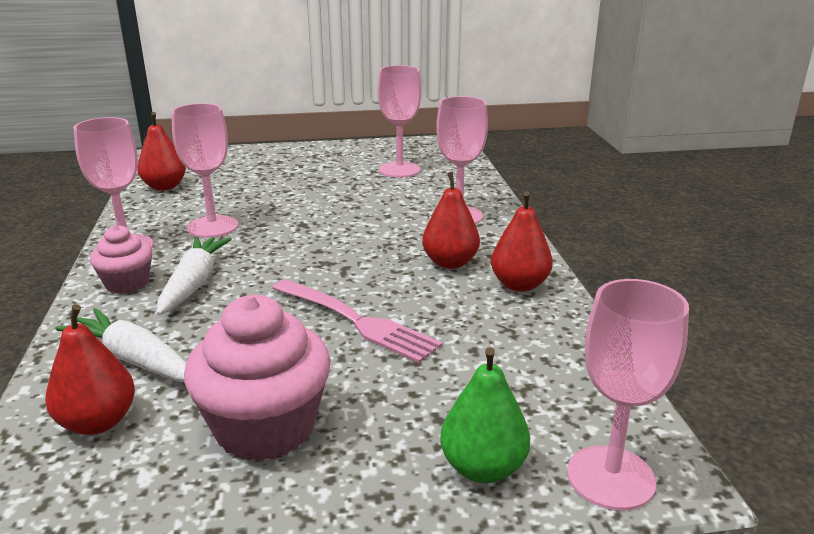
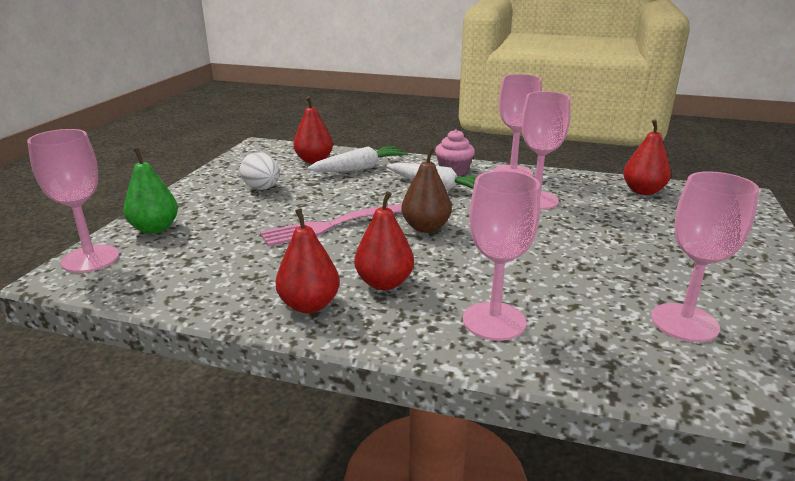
camera: 115 degrees right, 0 degrees up
pink cupcake [184,295,331,461] -> white egg [240,153,280,190]
none -> brown pear [401,147,452,233]

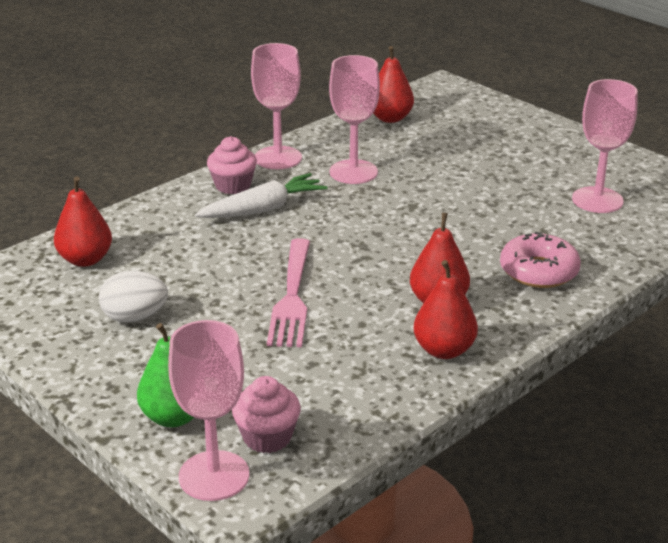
camera: 60 degrees left, 5 degrees up
white carrot [307,146,408,172] -> none
brown pear [401,147,452,233] -> none
pink goblet [463,170,540,341] -> pink donut [500,232,581,288]
none -> pink cupcake [232,376,301,453]

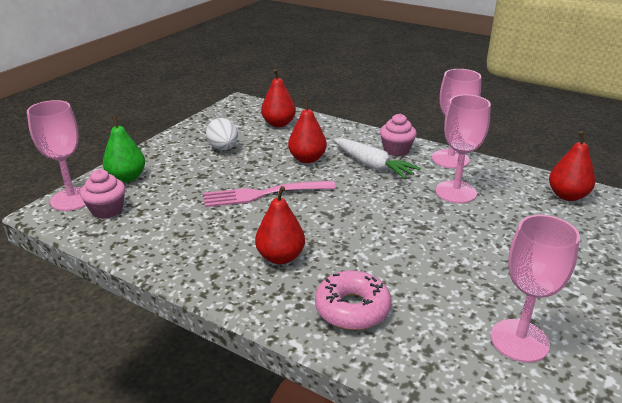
camera: 75 degrees right, 0 degrees up
red pear [413,260,478,359] -> red pear moved to [288,99,327,163]

